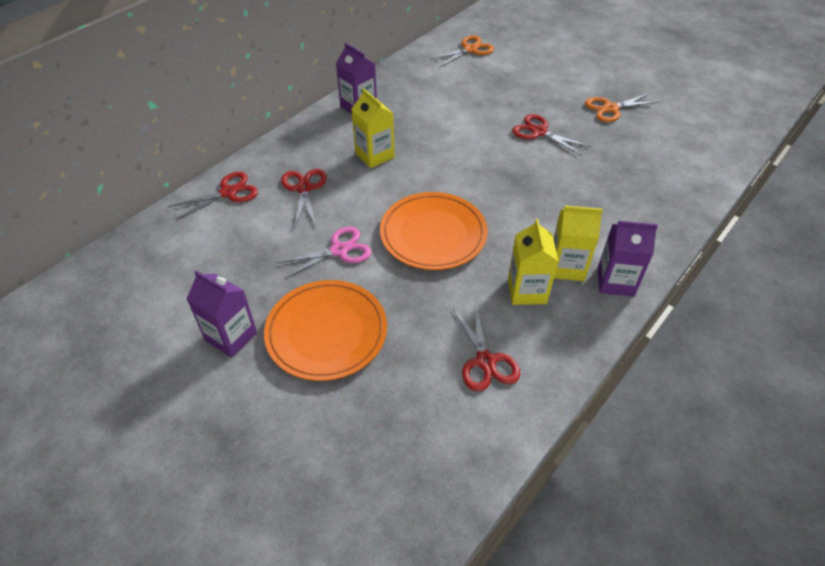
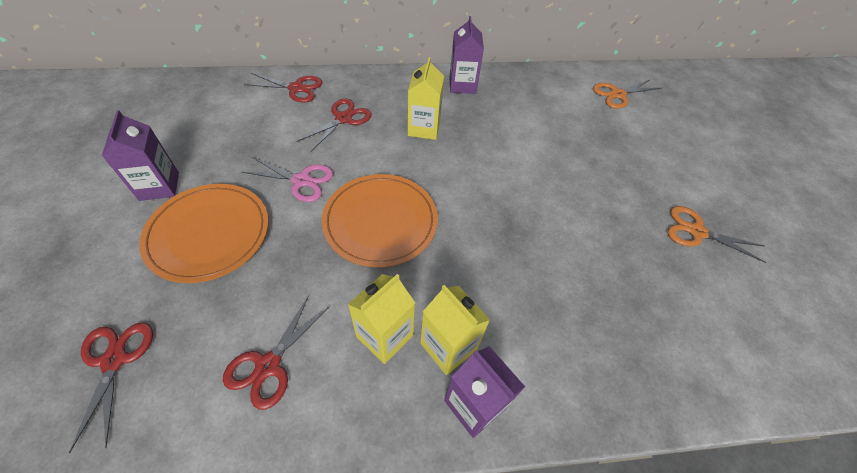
camera: 40 degrees right, 5 degrees up
orange scissors [430,35,494,67] -> orange scissors turned 150 degrees clockwise [593,79,662,109]
red scissors [512,114,591,155] -> red scissors moved to [69,322,153,453]

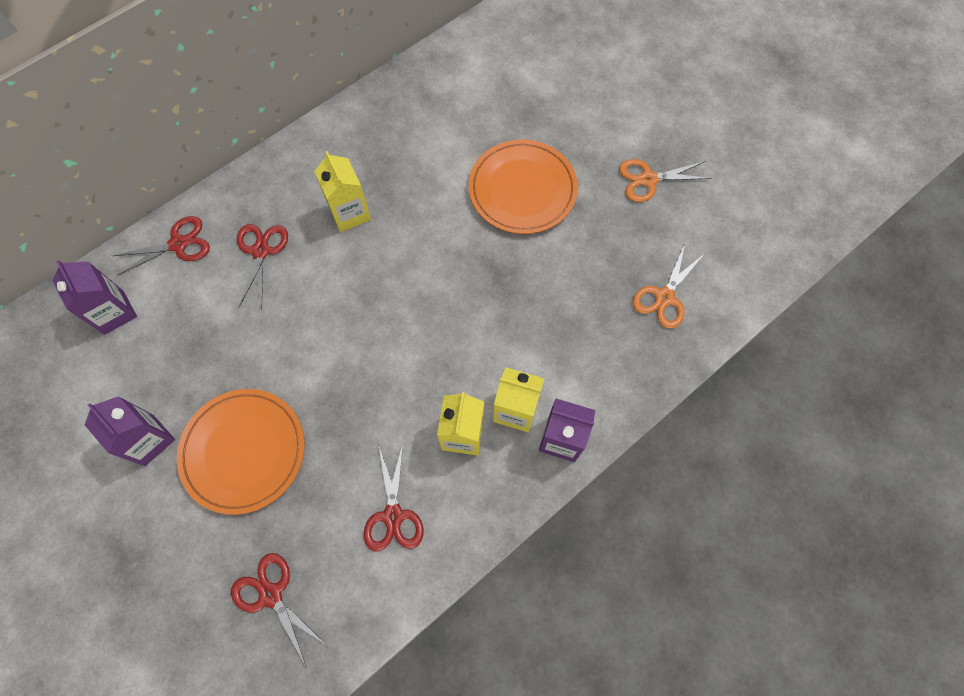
camera: 30 degrees left, 15 degrees up
pink scissors [241,157,333,202] -> none
orange plate [322,174,438,267] -> orange plate moved to [469,139,578,234]
purple carton [450,16,484,94] -> purple carton moved to [52,260,137,335]
orange scissors [593,79,662,109] -> orange scissors moved to [632,244,705,329]

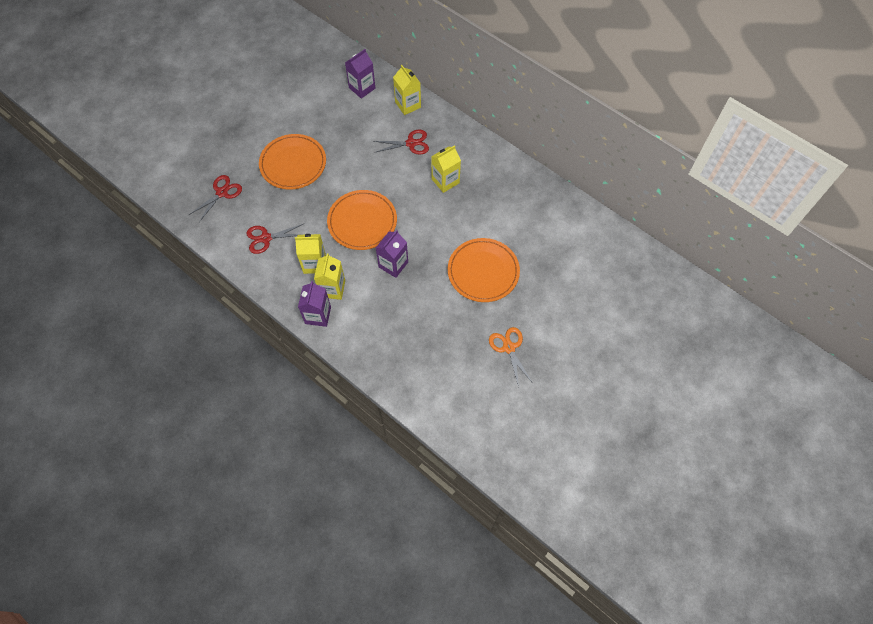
camera: 80 degrees right, 5 degrees down
purple carton [85,396,175,466] -> purple carton moved to [376,230,408,278]
red scissors [113,216,210,276] -> yellow carton [393,65,421,115]
orange scissors [632,244,705,329] -> none
none -> orange plate [327,190,397,250]

